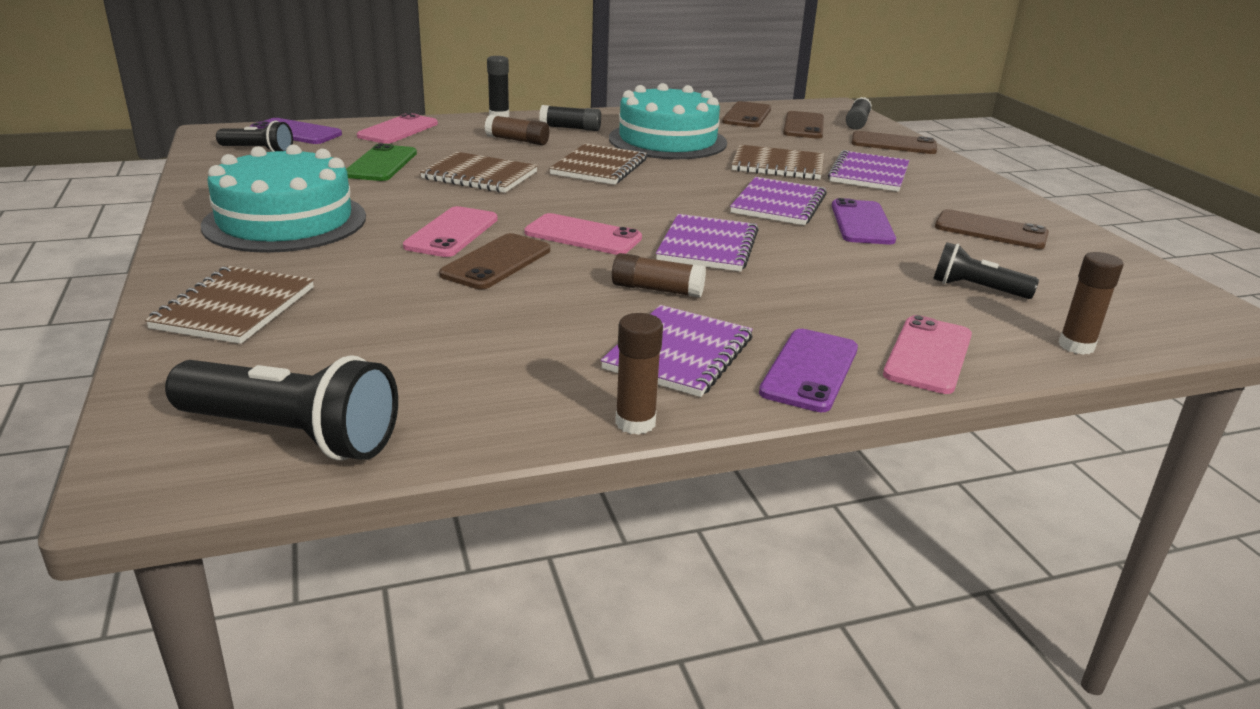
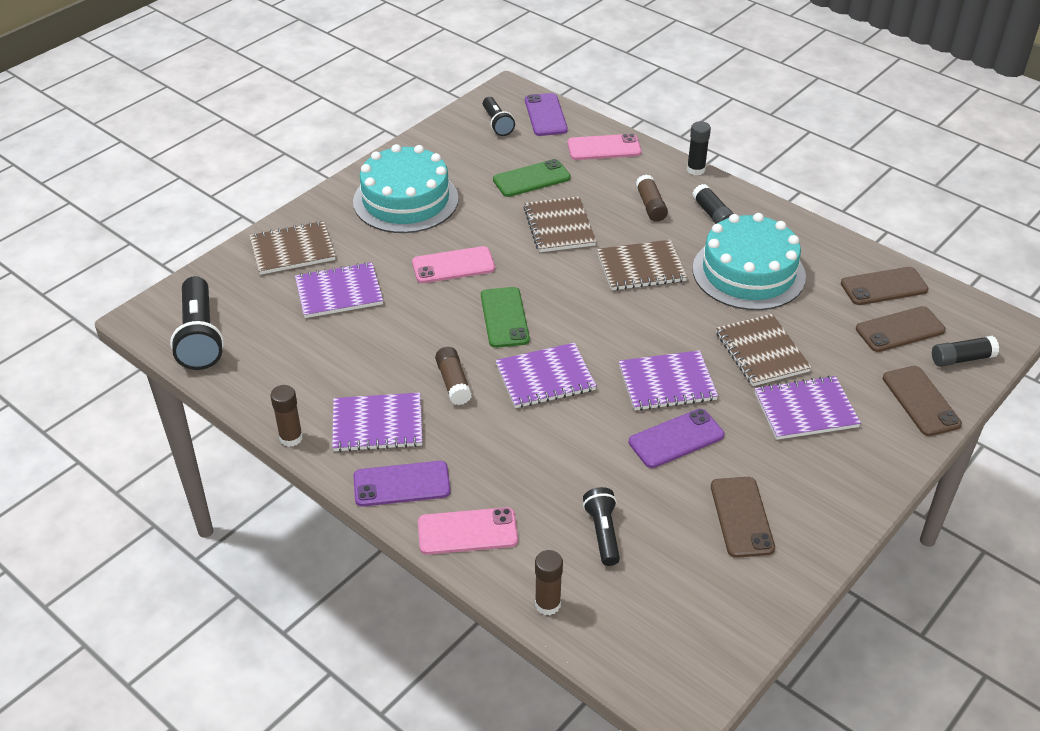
camera: 60 degrees right, 15 degrees up
brown phone [439,233,550,289] -> none
pink phone [525,213,642,255] -> green phone [481,287,530,348]
none -> purple notebook [295,262,383,318]

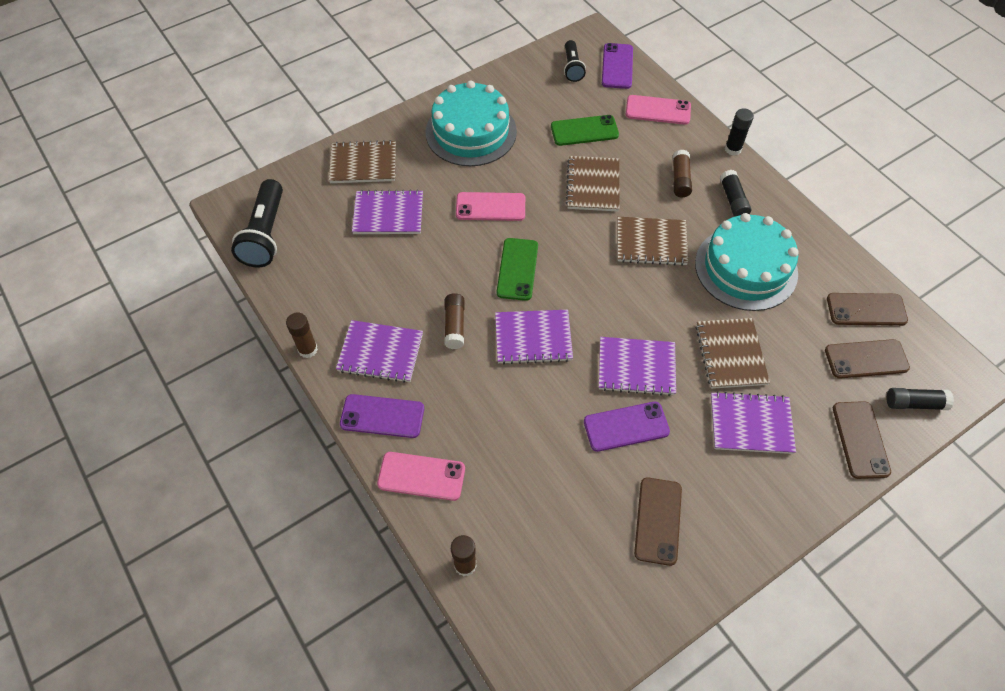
camera: 15 degrees right, 15 degrees up
black flashlight [583,487,620,566] -> none

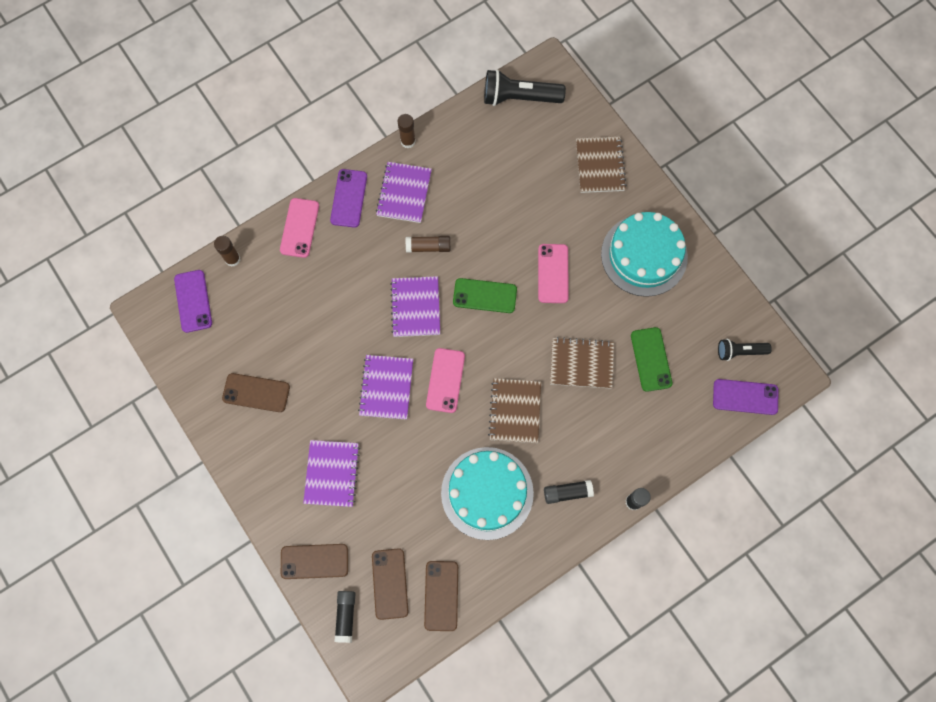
camera: 90 degrees right, 15 degrees up
purple notebook [352,190,423,234] -> none
purple phone [584,402,670,452] -> purple phone moved to [174,270,212,333]
pink phone [626,95,691,125] -> pink phone moved to [426,348,465,413]
brown glue stick [673,150,692,198] -> none
brown notebook [696,318,770,389] -> none

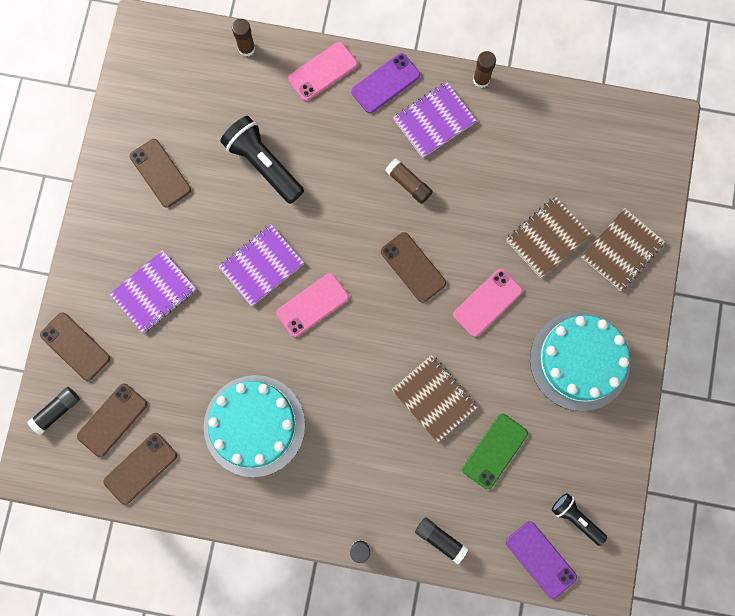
camera: 45 degrees right, 5 degrees up
purple phone [174,270,212,333] -> none
purple notebook [390,276,440,337] -> none
green phone [453,278,517,313] -> brown phone [381,232,446,303]
black flashlight [484,69,566,106] -> black flashlight moved to [220,116,304,204]
brown notebook [488,378,541,443] -> brown notebook moved to [506,196,591,278]
black glue stick [544,480,594,504] -> black glue stick moved to [415,517,468,564]

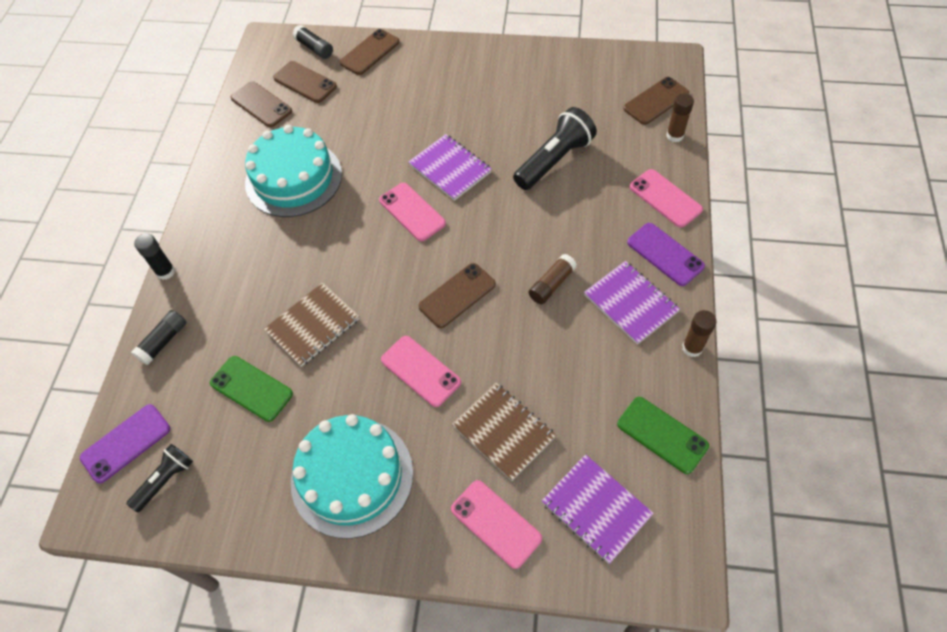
camera: 90 degrees right, 20 degrees down
purple notebook [110,250,196,333] -> purple notebook moved to [542,454,654,564]
brown phone [130,139,191,208] -> brown phone moved to [623,77,689,125]
brown notebook [581,208,665,291] -> pink phone [451,480,542,569]
none -> green phone [617,397,709,474]

